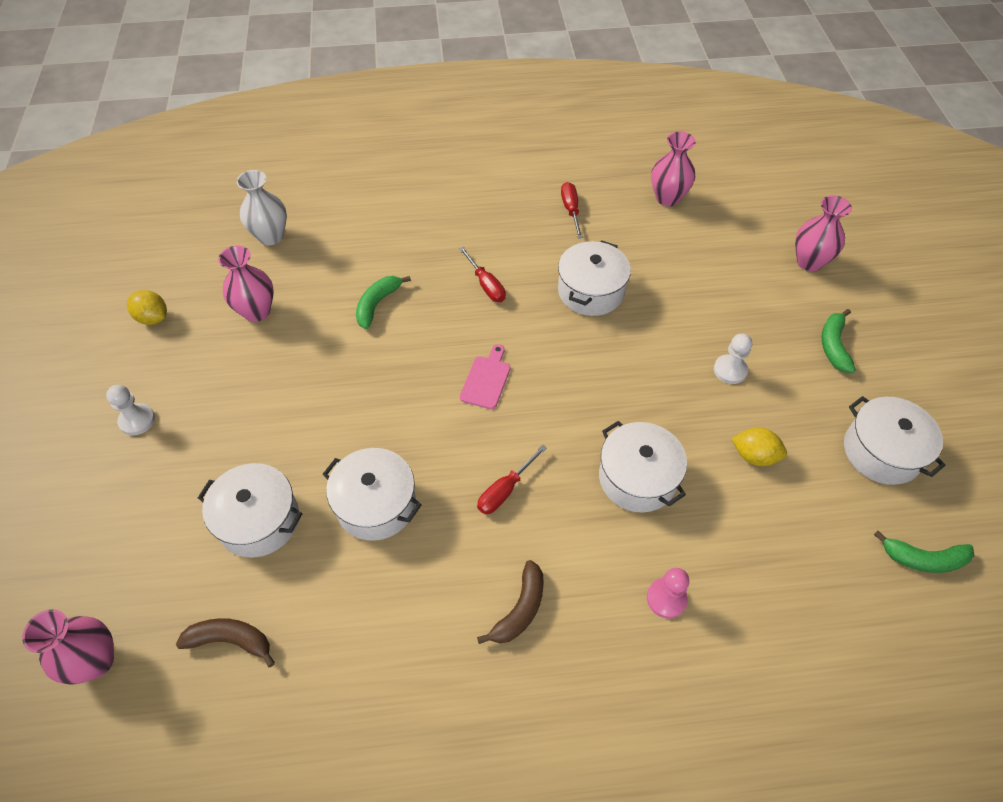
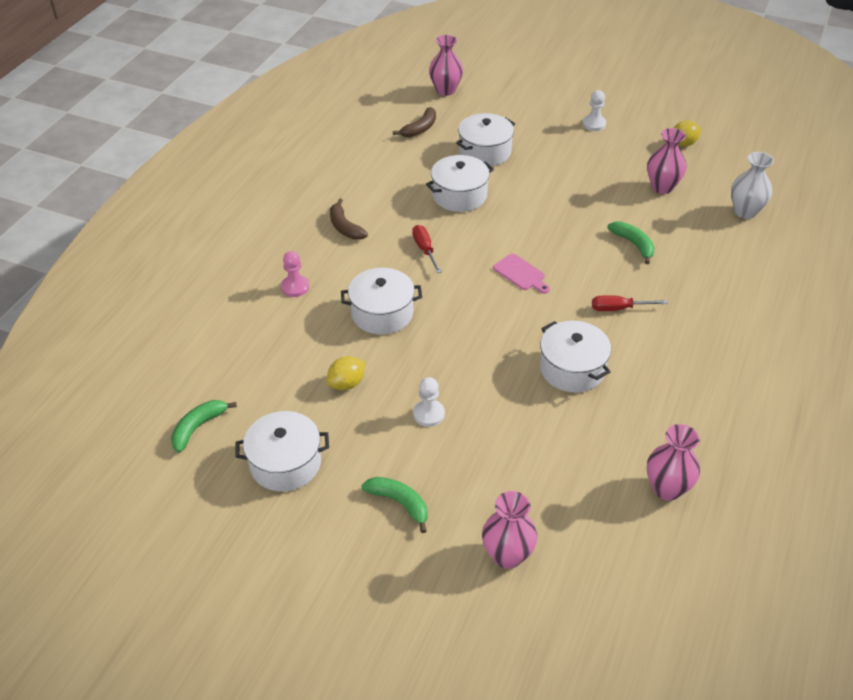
camera: 120 degrees right, 10 degrees down
red screwdriver [561,182,583,238] -> none

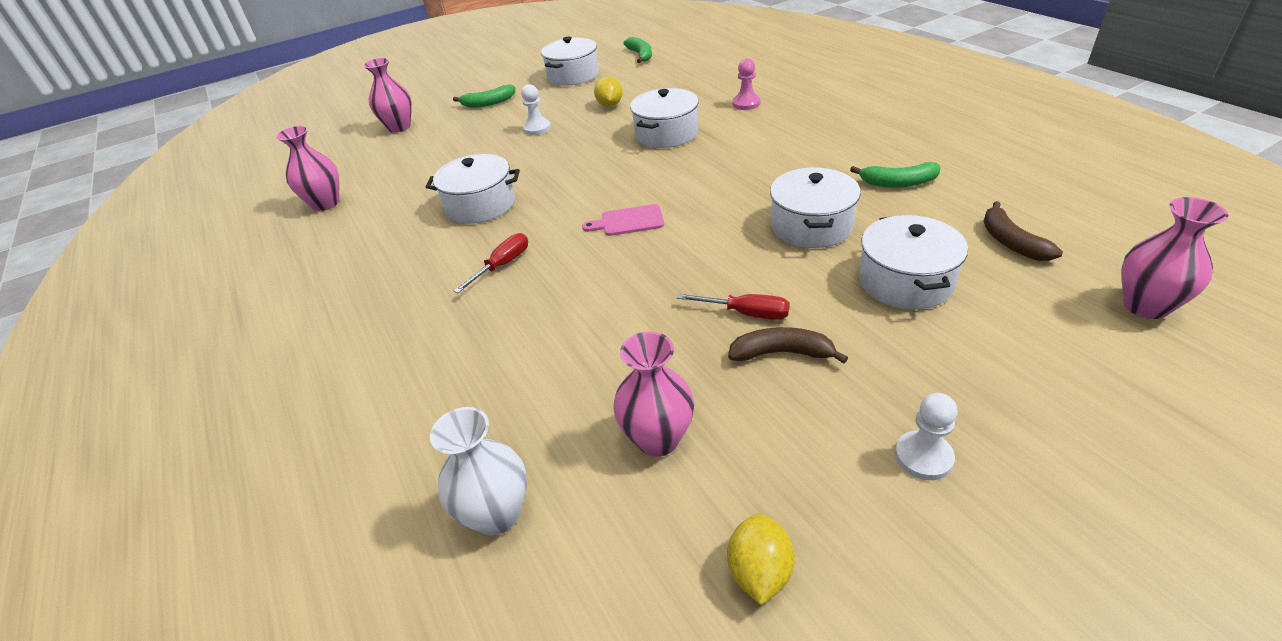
camera: 130 degrees right, 5 degrees down
brown banana [330,199,368,240] -> brown banana moved to [728,327,848,364]
red screwdriver [412,225,442,273] -> red screwdriver moved to [677,293,790,320]
green banana [607,221,655,264] -> green banana moved to [850,162,941,188]

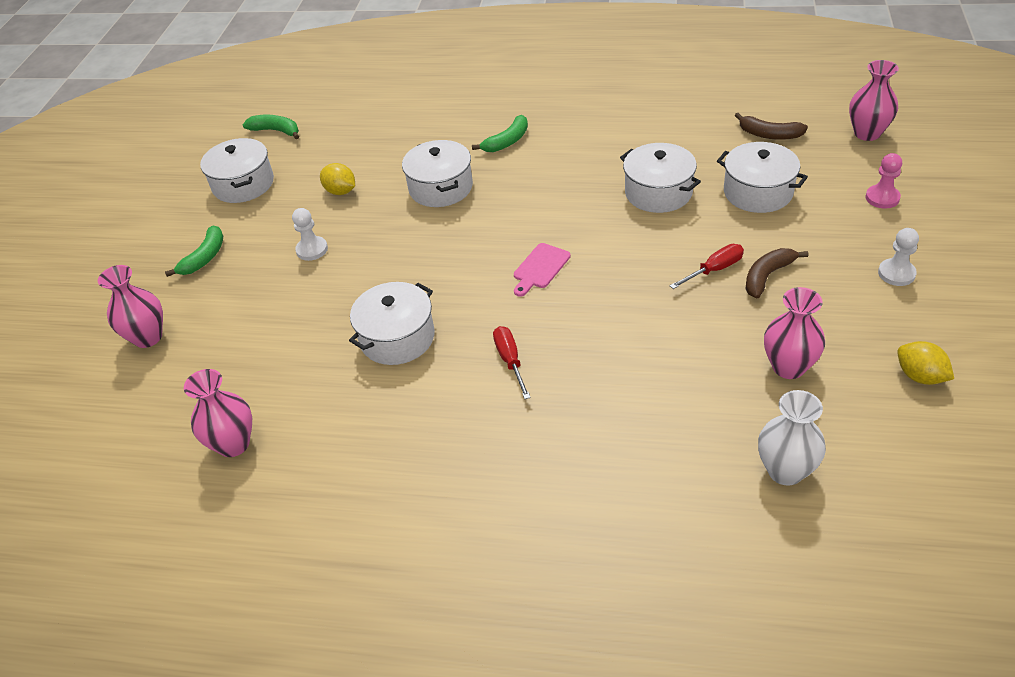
camera: 50 degrees left, 5 degrees up
pink pawn [732,58,761,110] -> pink pawn moved to [865,153,902,209]
green banana [850,162,941,188] -> green banana moved to [472,115,528,152]

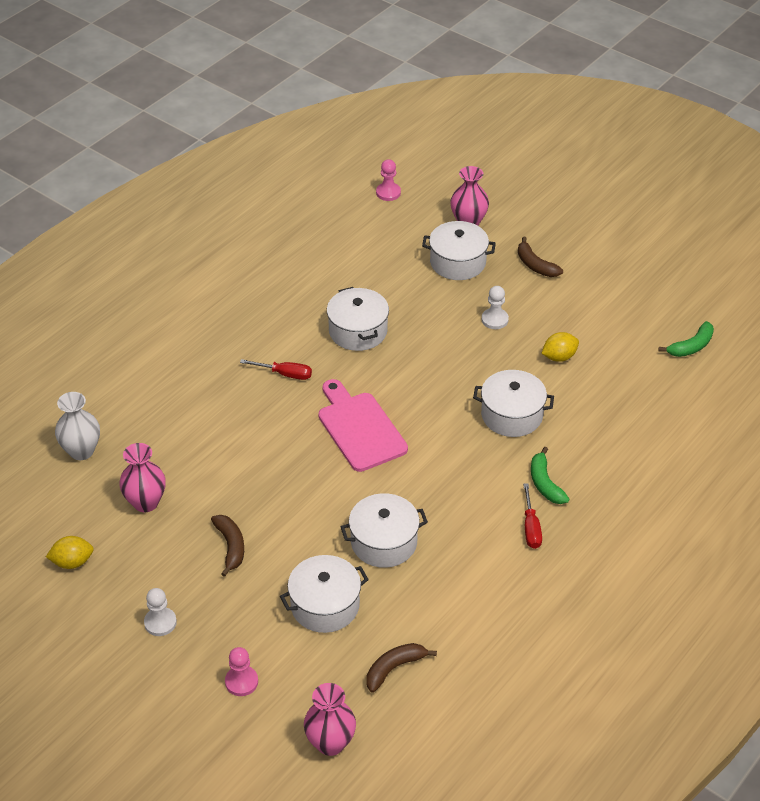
camera: 115 degrees right, 0 degrees up
green banana [165,225,223,277] -> brown banana [518,237,563,277]
pink vase [184,369,252,457] -> none
white pot [200,138,274,203] -> white pot moved to [422,221,496,280]
pink cutting board [514,243,571,297] -> pink cutting board [318,379,408,472], size x1.86
red screwdriver [670,244,744,289] -> red screwdriver moved to [523,483,542,549]
none -> pink pawn [376,159,401,201]

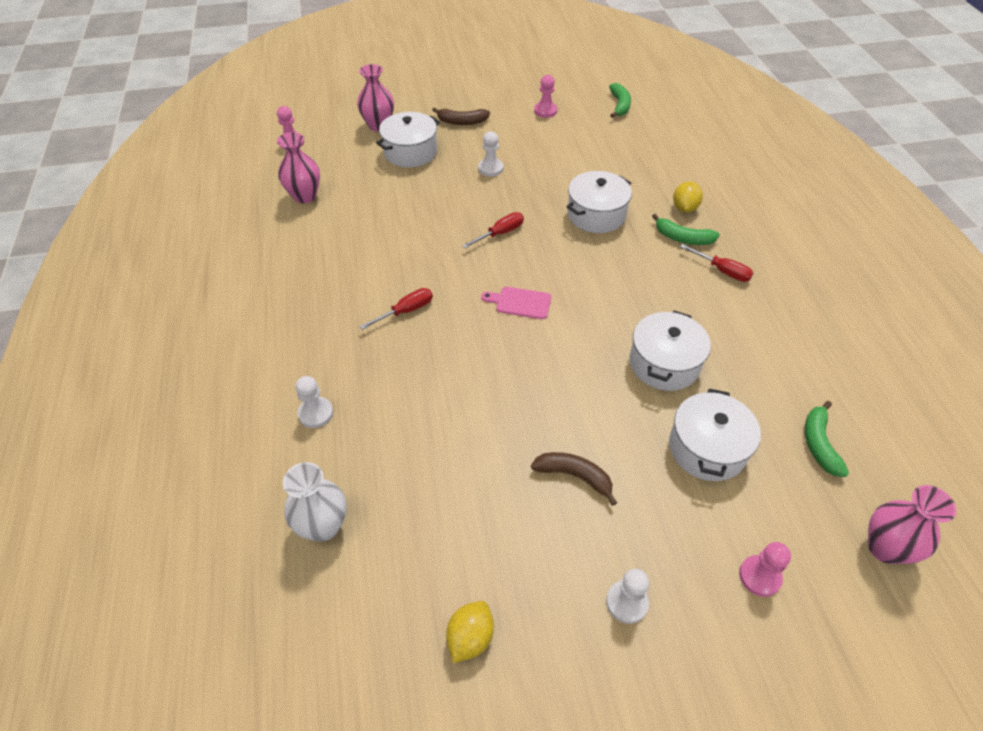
camera: 50 degrees left, 5 degrees up
pink vase [119,443,166,513] -> pink vase moved to [277,132,320,204]
pink cutting board [318,379,408,472] -> pink cutting board [481,287,551,319], size x0.54
white pot [327,287,389,351] -> none
brown banana [367,643,437,693] -> green banana [805,401,849,477]
yellow lemon [541,332,579,362] -> yellow lemon moved to [673,181,703,213]
none -> white pawn [295,376,333,428]
none -> red screwdriver [462,212,524,248]
none -> pink pawn [534,75,557,118]

